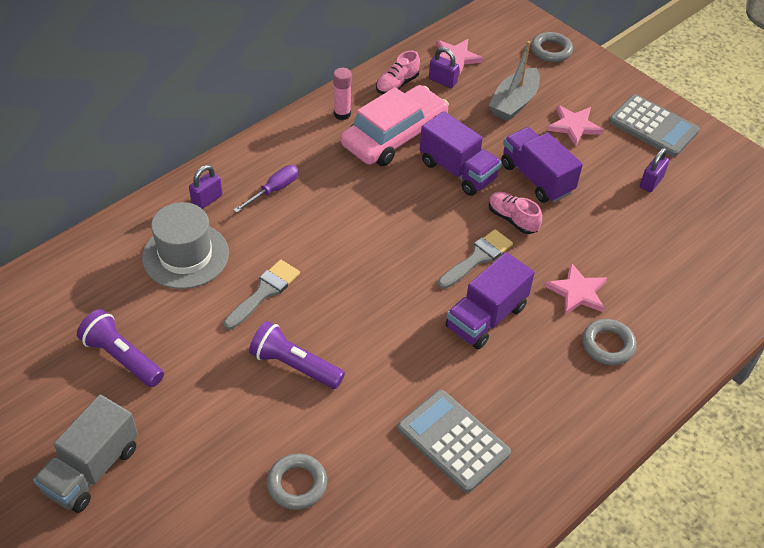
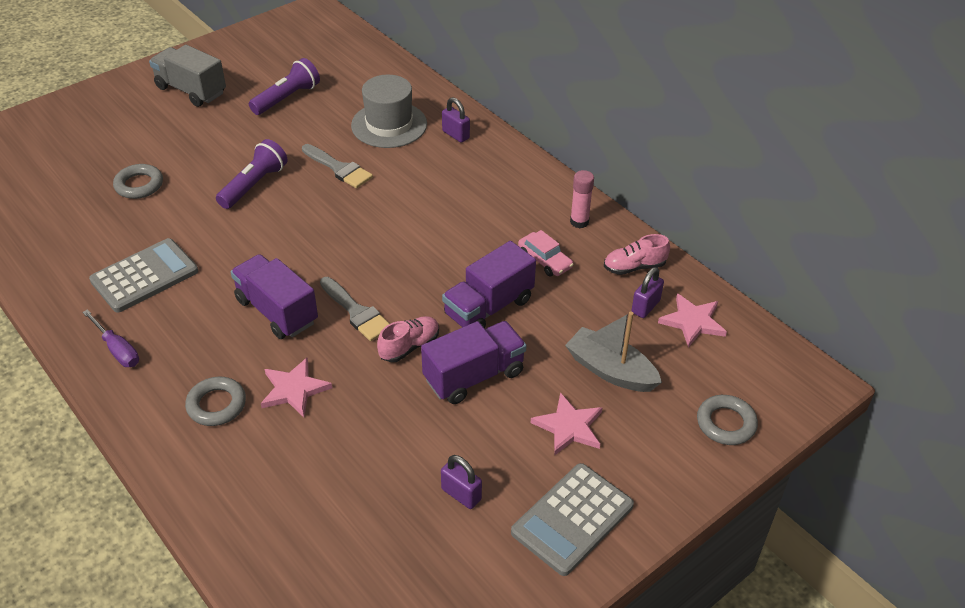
camera: 95 degrees right, 5 degrees down
purple screwdriver [234,165,299,213] -> purple screwdriver moved to [82,309,139,367]
pink car [341,85,449,166] -> pink car [518,230,573,276], size x0.47
pink shoe [376,51,420,94] -> pink shoe turned 60 degrees counterclockwise [604,234,670,275]

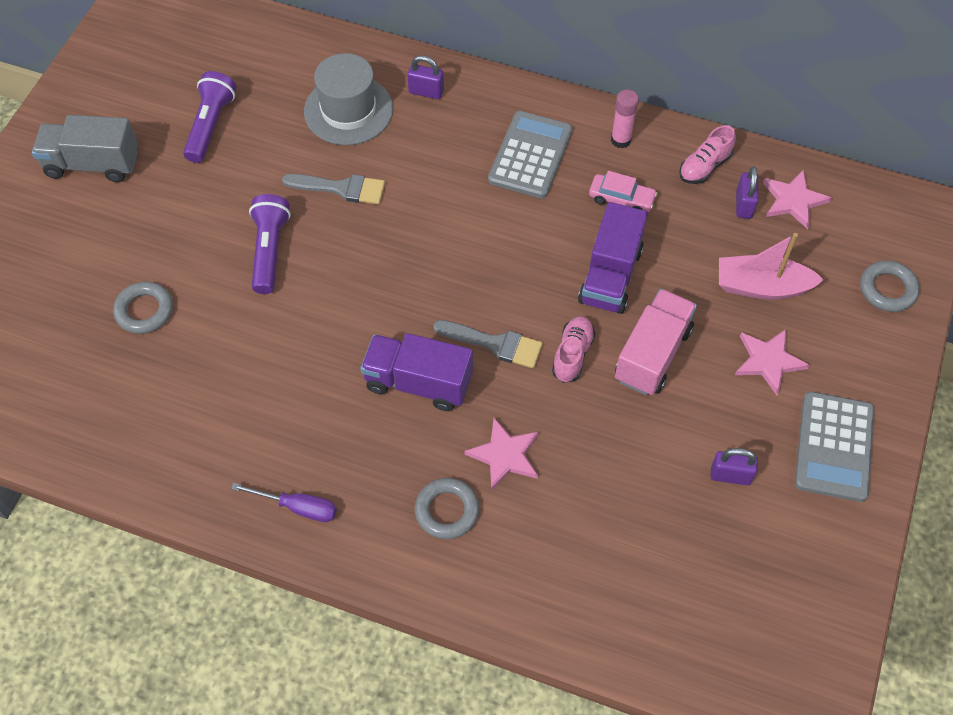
camera: 30 degrees left, 15 degrees up
grey calculator [89,238,198,313] -> grey calculator moved to [488,111,573,199]
purple truck [421,321,527,404] -> pink truck [615,289,697,395]
grey boat [565,311,662,392] -> pink boat [719,233,824,300]

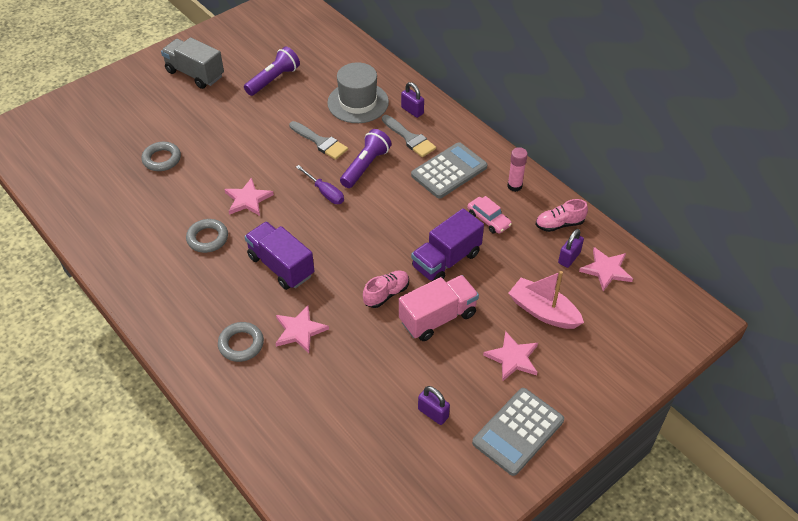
camera: 30 degrees right, 10 degrees down
purple screwdriver [231,483,337,522] -> purple screwdriver moved to [296,165,344,204]
purple flashlight [249,194,291,294] -> purple flashlight moved to [340,129,392,188]
grey brush [433,320,543,368] -> grey brush moved to [382,115,436,157]
grey ring [860,261,920,312] -> grey ring moved to [186,219,228,253]
none -> pink star [224,177,274,216]

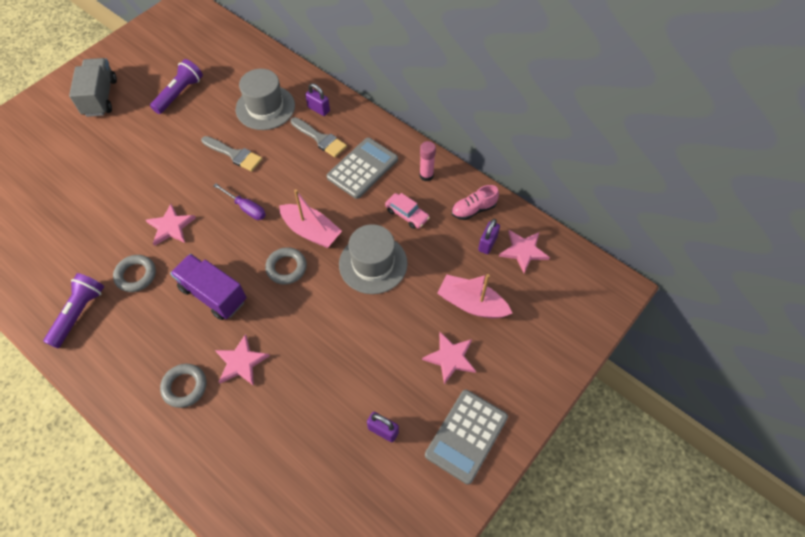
camera: 10 degrees left, 10 degrees up
grey ring [142,142,181,171] -> grey ring moved to [265,247,307,285]
grey truck [161,37,224,89] -> grey truck turned 60 degrees clockwise [69,58,117,117]
purple flashlight [340,129,392,188] -> purple flashlight moved to [43,273,104,348]
pink shoe [363,270,409,308] -> none
pink truck [399,275,479,341] -> none
purple truck [411,208,484,281] -> grey hat [339,224,408,294]
none -> pink boat [279,189,342,248]

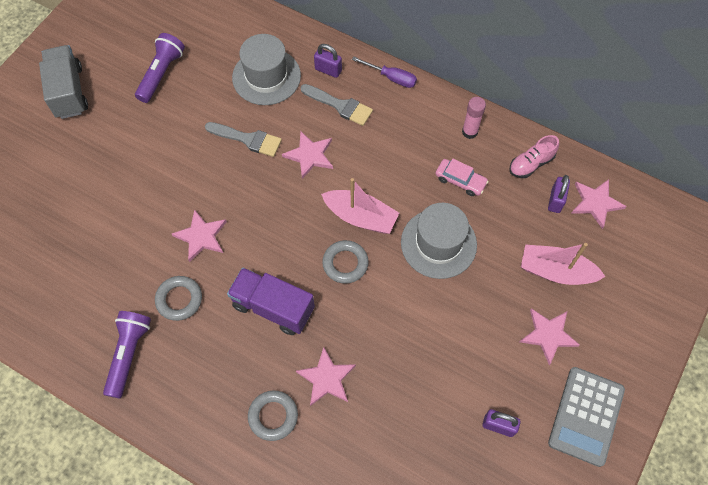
camera: 10 degrees left, 5 degrees up
purple screwdriver [213,184,266,220] -> purple screwdriver moved to [352,56,417,88]
grey calculator [327,138,398,199] -> none
none -> pink star [282,131,333,179]

